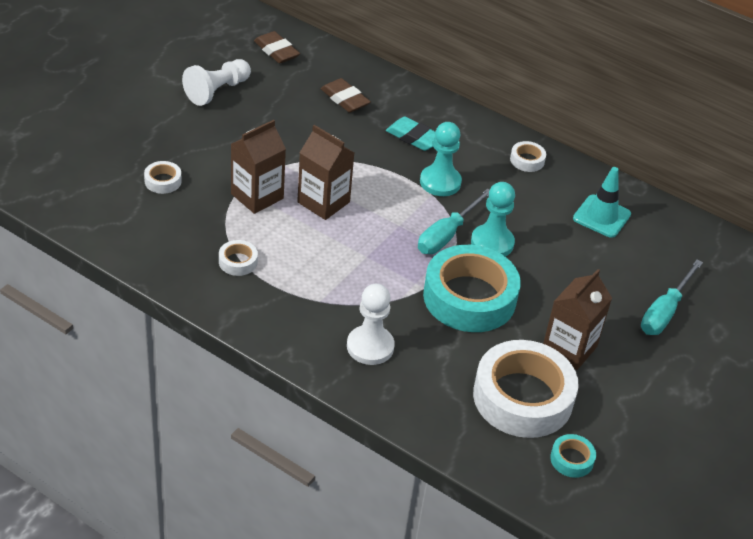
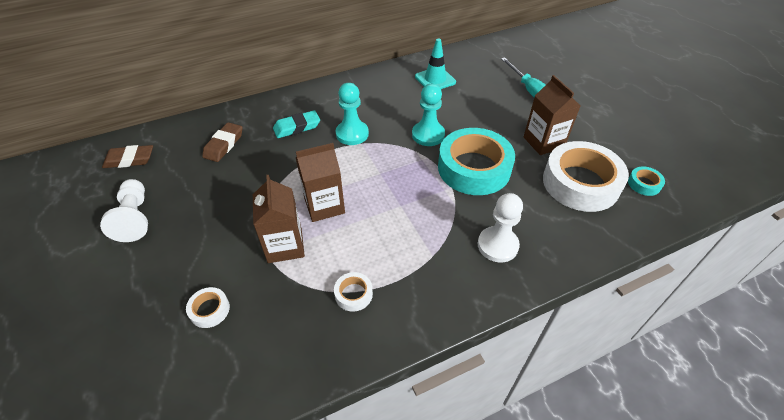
camera: 55 degrees left, 5 degrees up
brown eraser [321,78,371,113] -> brown eraser turned 60 degrees counterclockwise [202,122,243,162]
turquoise screwdriver [418,188,490,254] -> none
white tape [510,141,546,172] -> none

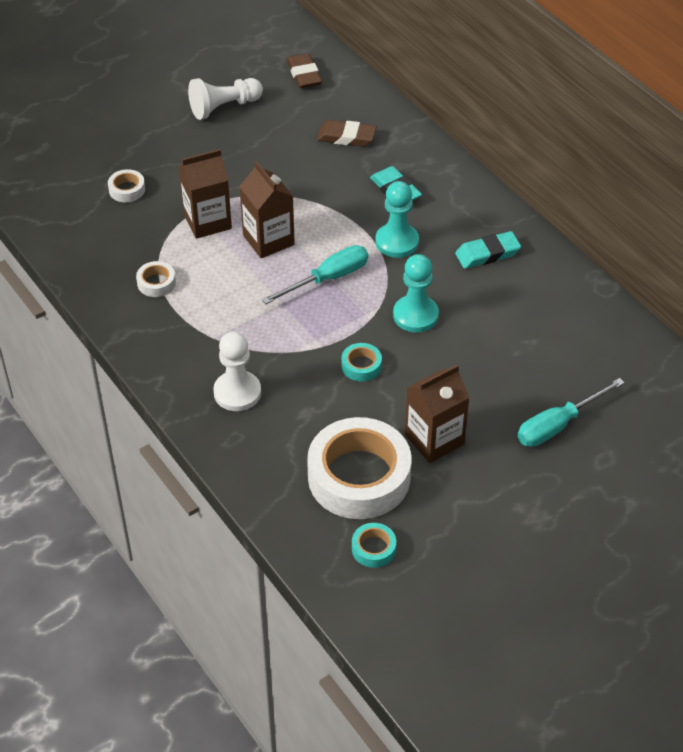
camera: 80 degrees right, 0 degrees up
turquoise traffic cone [415,38,456,89] -> none
turquoise tape [438,128,515,195] -> turquoise tape [341,343,382,382], size x0.42
none -> turquoise screwdriver [262,245,368,304]
none -> turquoise eraser [455,231,521,269]

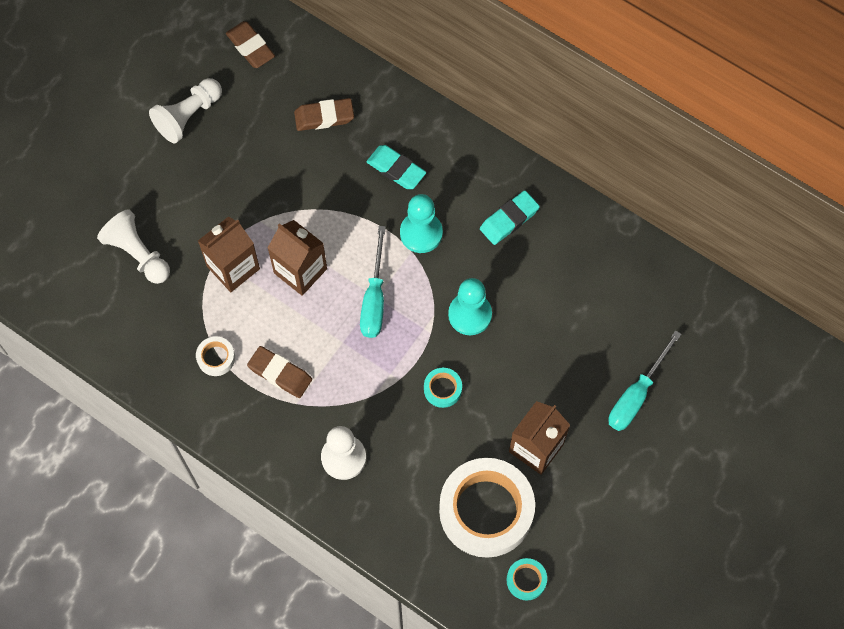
camera: 20 degrees left, 20 degrees up
white tape [108,169,145,202] -> white pawn [97,209,170,284]
turquoise screwdriver [262,245,368,304] -> turquoise screwdriver turned 150 degrees clockwise [360,226,386,338]
none -> brown eraser [247,346,312,398]

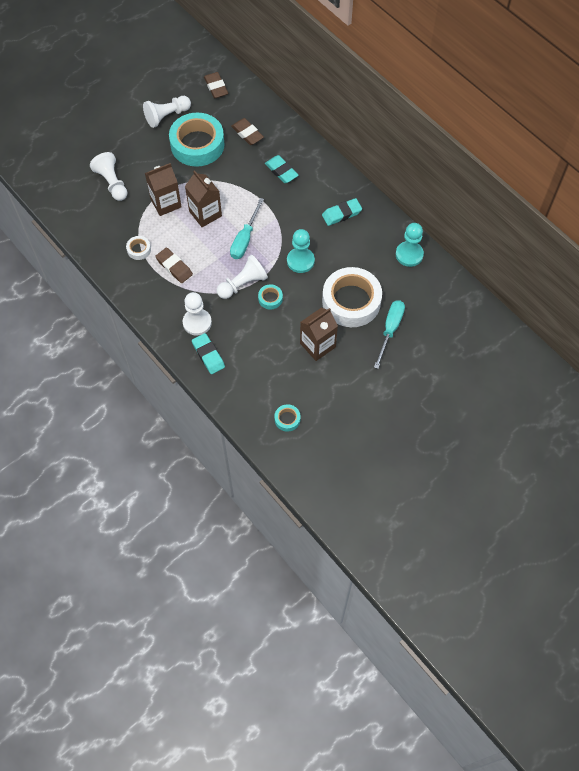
camera: 15 degrees right, 5 degrees down
brown eraser [294,98,354,131] -> brown eraser turned 45 degrees clockwise [231,118,264,145]
turquoise pawn [400,194,443,253] -> turquoise pawn moved to [396,223,424,267]
white tape [439,458,535,558] -> white tape moved to [322,267,382,327]
turquoise screwdriver [608,330,682,431] -> turquoise screwdriver turned 150 degrees clockwise [374,300,405,369]
none -> turquoise tape [169,112,225,167]
none -> turquoise eraser [192,333,225,374]
none -> white pawn [217,255,268,299]

